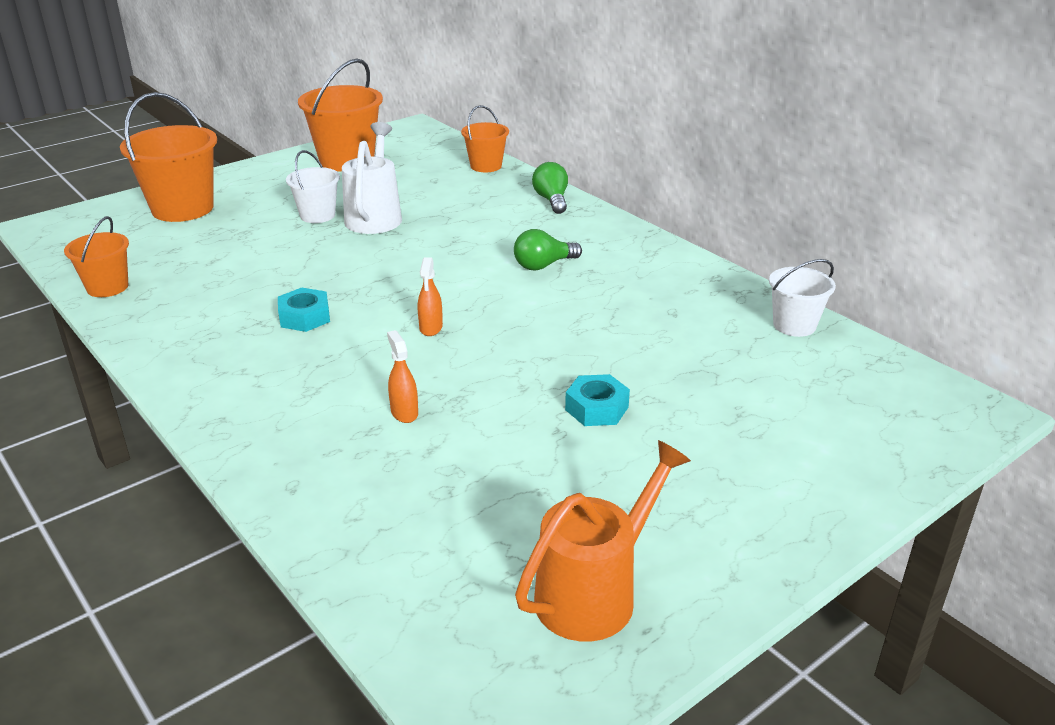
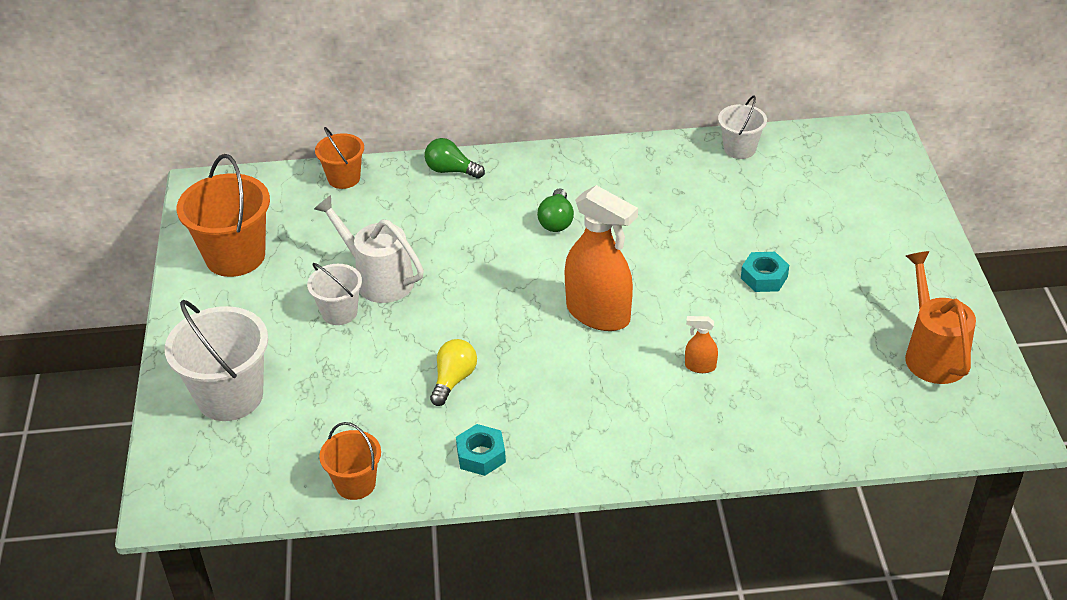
camera: 55 degrees left, 10 degrees up
orange bucket [120,92,217,222] -> white bucket [165,300,268,421]
turquoise nut [278,288,330,332] -> turquoise nut moved to [456,424,506,476]
orange spray bottle [418,257,443,336] -> orange spray bottle [565,185,638,331], size x2.37
none -> yellow light bulb [430,339,477,406]

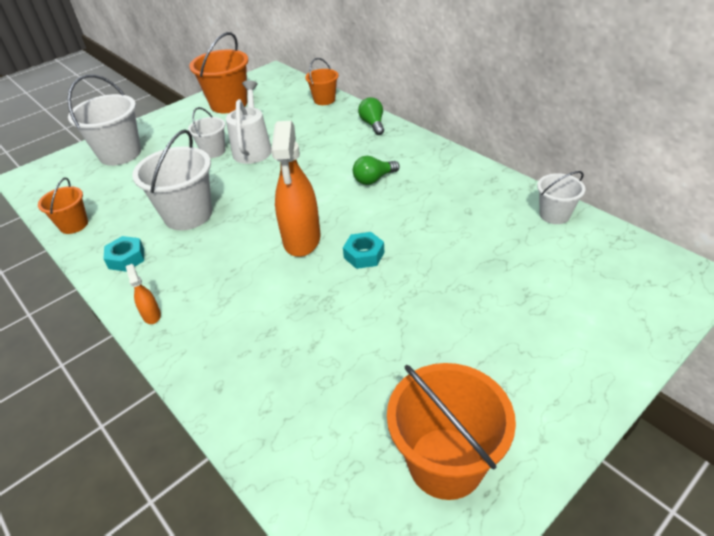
camera: 55 degrees right, 0 degrees up
yellow light bulb [430,339,477,406] -> white bucket [132,129,212,230]
orange spray bottle [685,316,718,373] -> orange spray bottle moved to [126,264,161,324]
turquoise nut [741,252,789,292] -> turquoise nut moved to [343,232,384,269]
orange watering can [905,251,976,384] -> orange bucket [387,363,516,500]

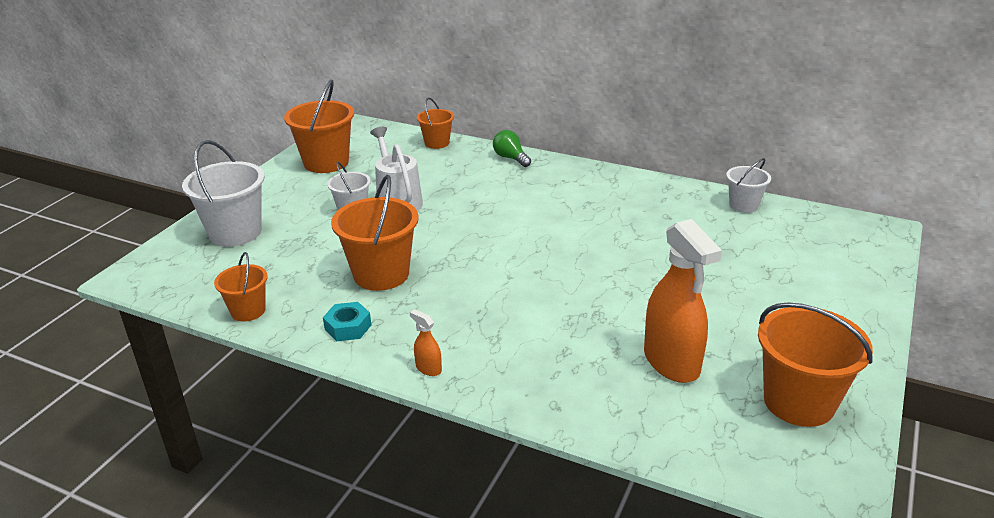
camera: 25 degrees left, 10 degrees down
white bucket [132,129,212,230] -> orange bucket [331,175,419,291]
orange spray bottle [271,121,321,257] -> orange spray bottle moved to [644,219,722,383]
turquoise nut [343,232,384,269] -> none
green light bulb [353,156,400,185] -> none

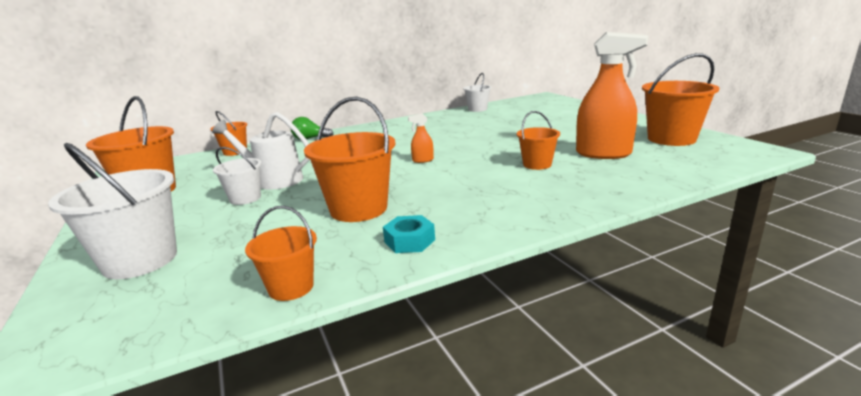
camera: 50 degrees left, 10 degrees down
orange spray bottle [410,309,442,376] -> orange spray bottle moved to [408,114,434,163]
none -> orange bucket [517,111,560,170]

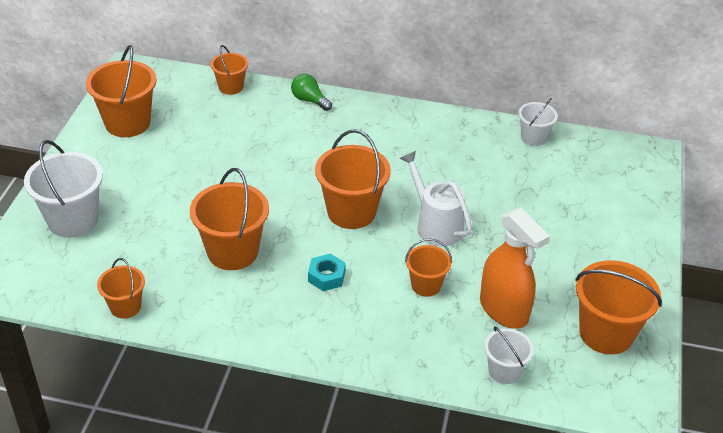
camera: 35 degrees right, 20 degrees up
white watering can [212,112,310,189] -> white watering can moved to [400,151,472,247]
white bucket [213,147,262,205] -> white bucket moved to [484,326,534,384]
turquoise nut [383,215,435,253] -> turquoise nut moved to [308,254,346,291]
orange spray bottle [408,114,434,163] -> orange bucket [315,129,391,229]

